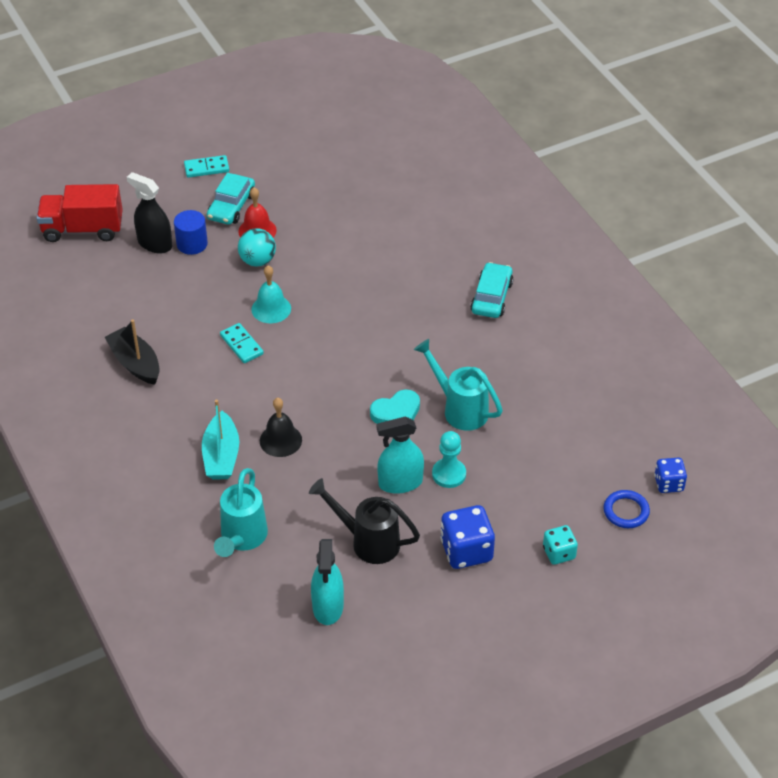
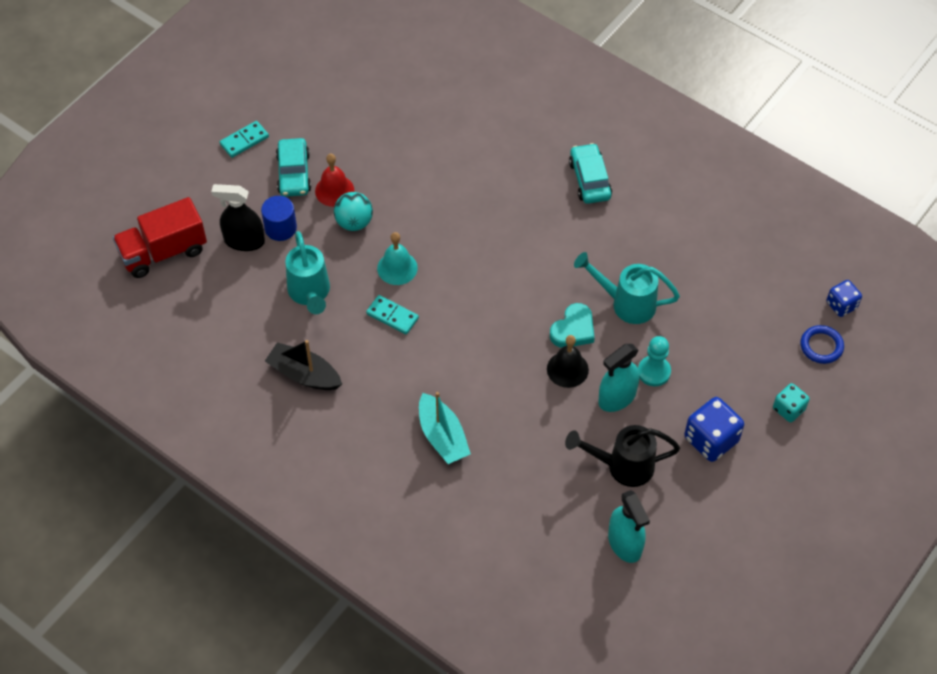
camera: 25 degrees left, 10 degrees up
turquoise watering can [214,468,268,557] -> turquoise watering can moved to [285,231,330,314]
black bell [260,398,302,457] -> black bell moved to [547,335,589,388]

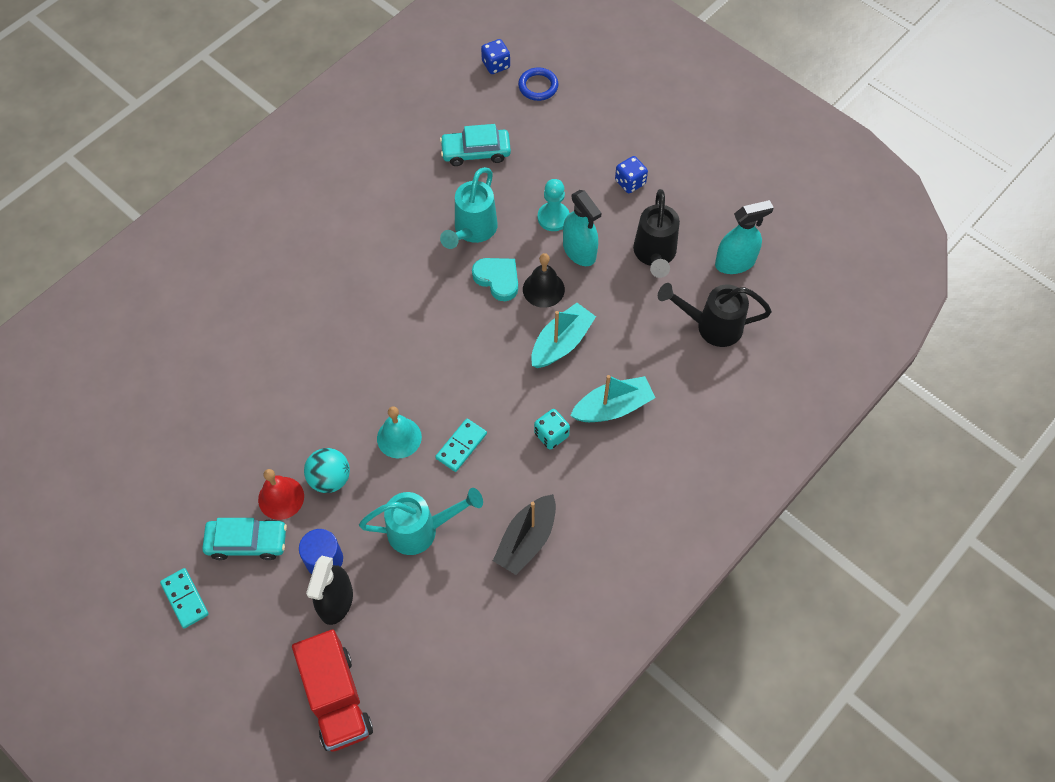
camera: 85 degrees left, 5 degrees up
turquoise car [569,143,612,204] -> turquoise car moved to [440,124,511,166]
blue dice [684,397,744,462] -> blue dice [615,156,648,193], size x0.61
turquoise dice [773,383,810,422] -> turquoise dice moved to [534,409,570,450]
none -> turquoise boat [531,303,596,368]
none -> black watering can [658,283,772,347]

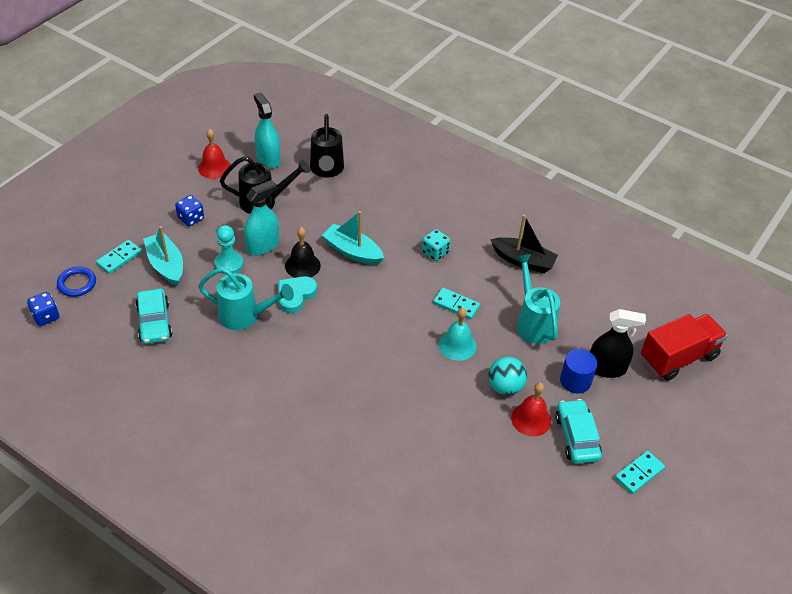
camera: 100 degrees left, 15 degrees down
turquoise boat [570,375,655,422] -> turquoise boat moved to [143,226,183,286]
none -> turquoise domino [96,240,142,274]
none -> red bell [198,129,231,179]

